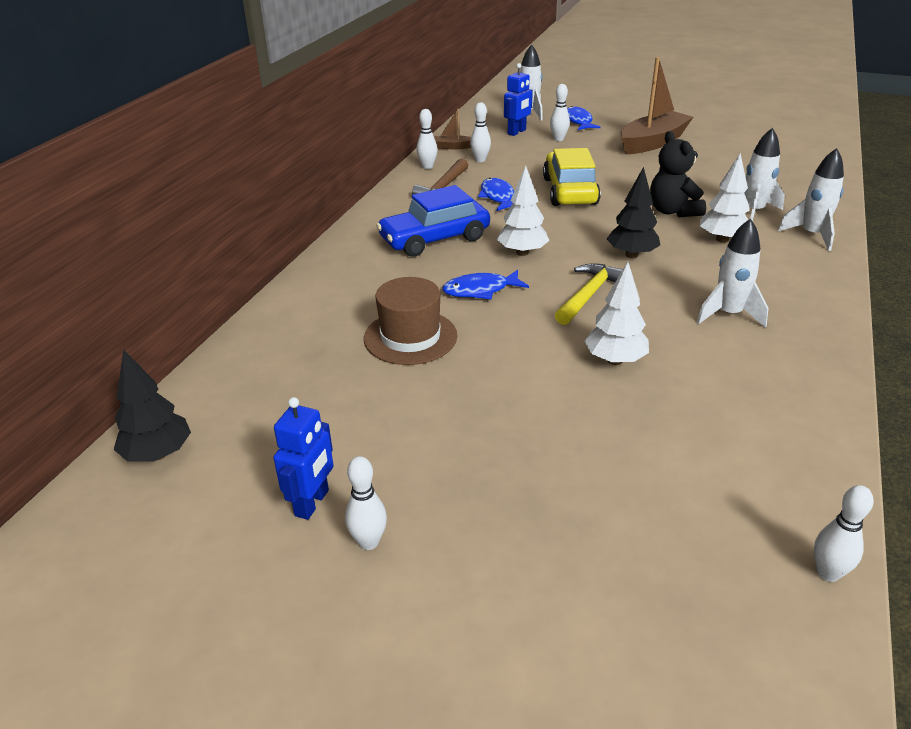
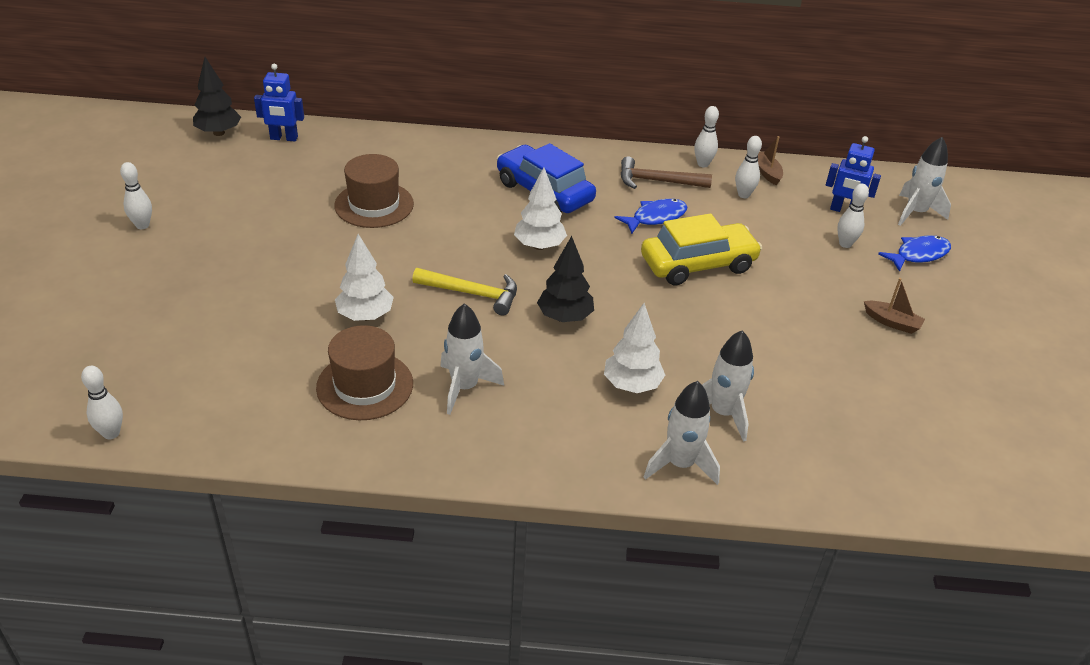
camera: 70 degrees right, 5 degrees up
blue robot [274,397,333,520] -> blue robot moved to [254,64,304,141]
blue fish [442,270,529,299] -> none
brown boat [621,57,693,154] -> brown boat [864,278,925,334], size x0.45
black teddy bear [650,131,706,217] -> none
none -> brown hat [316,325,413,420]

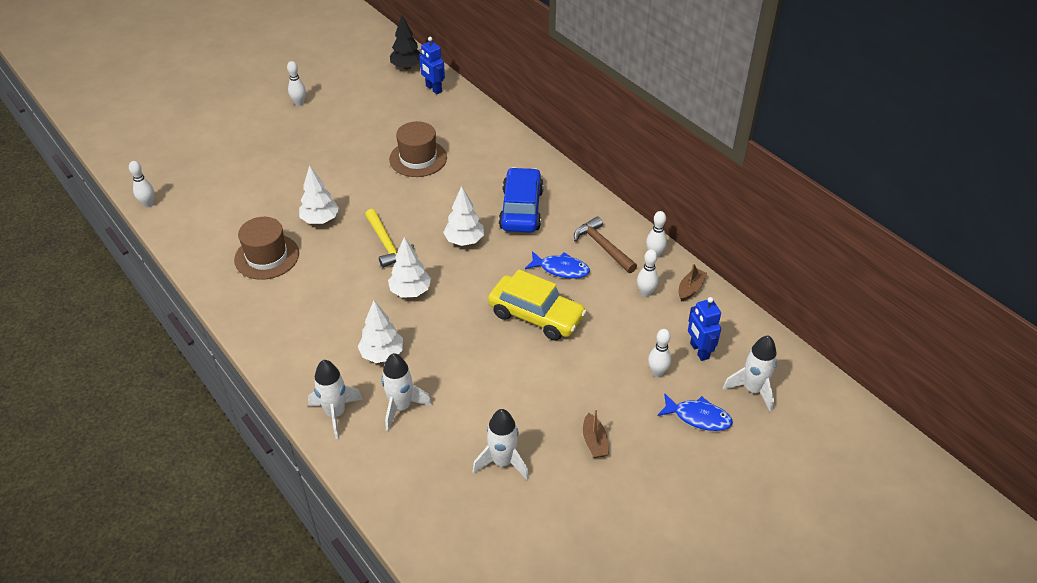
camera: 50 degrees right, 5 degrees up
white rocket [440,303,504,415] -> white rocket moved to [472,409,529,480]
black tree [537,236,594,322] -> white tree [388,237,431,298]

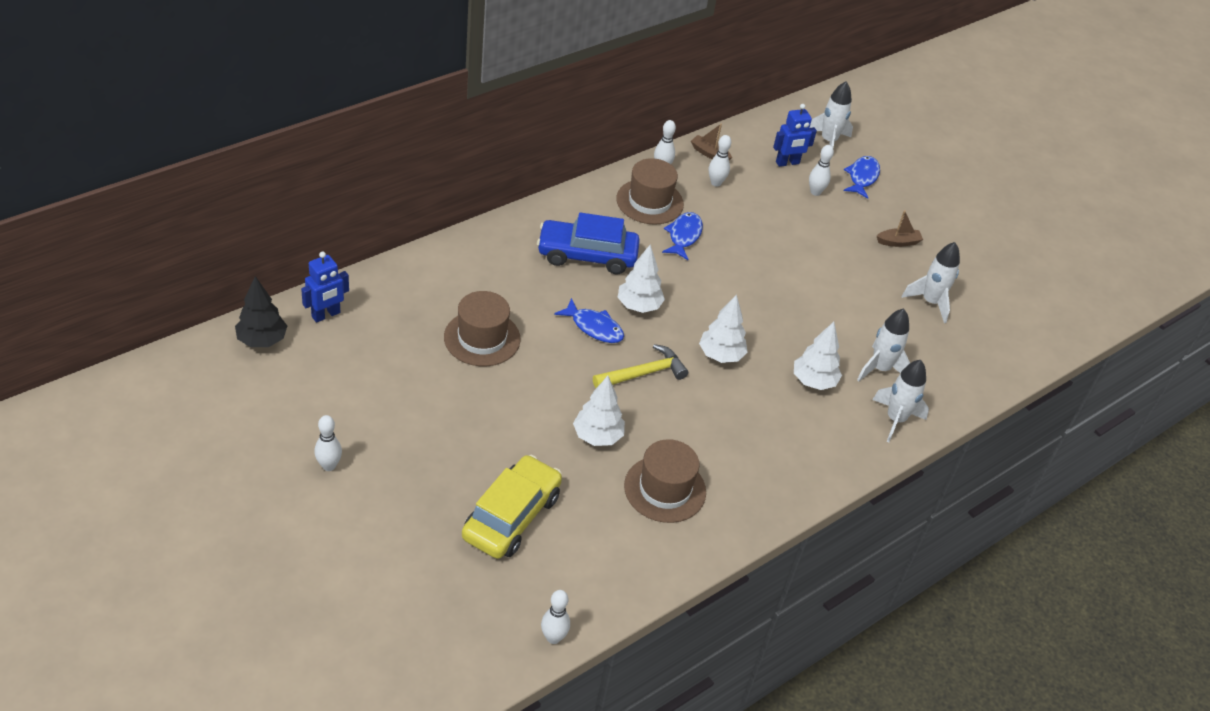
camera: 95 degrees left, 0 degrees up
yellow car [488,269,587,341] -> yellow car moved to [462,455,562,559]
brown hammer [574,216,637,273] -> brown hat [616,158,684,225]
none -> blue fish [554,298,624,343]

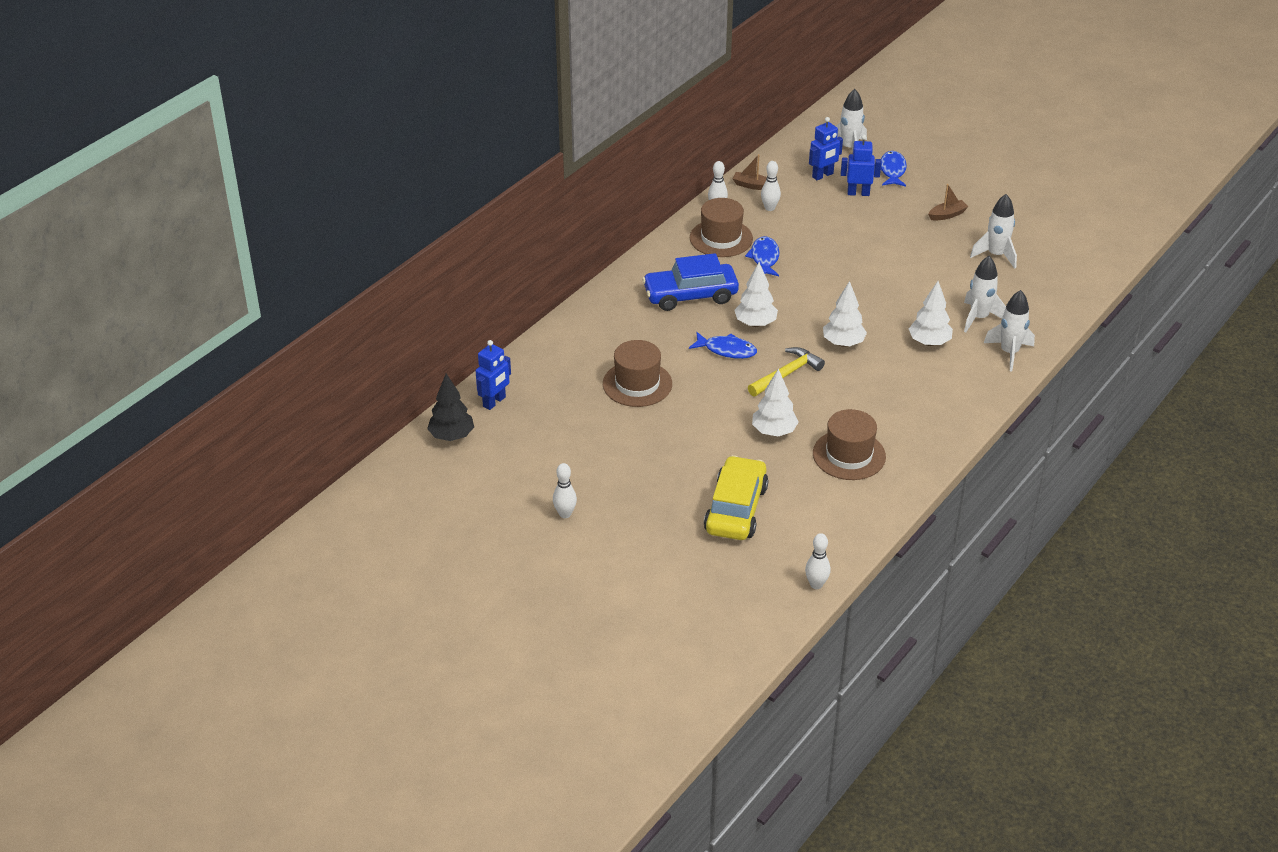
camera: 10 degrees left, 5 degrees down
white bowling pin [809,145,834,196] -> blue robot [841,135,881,196]

